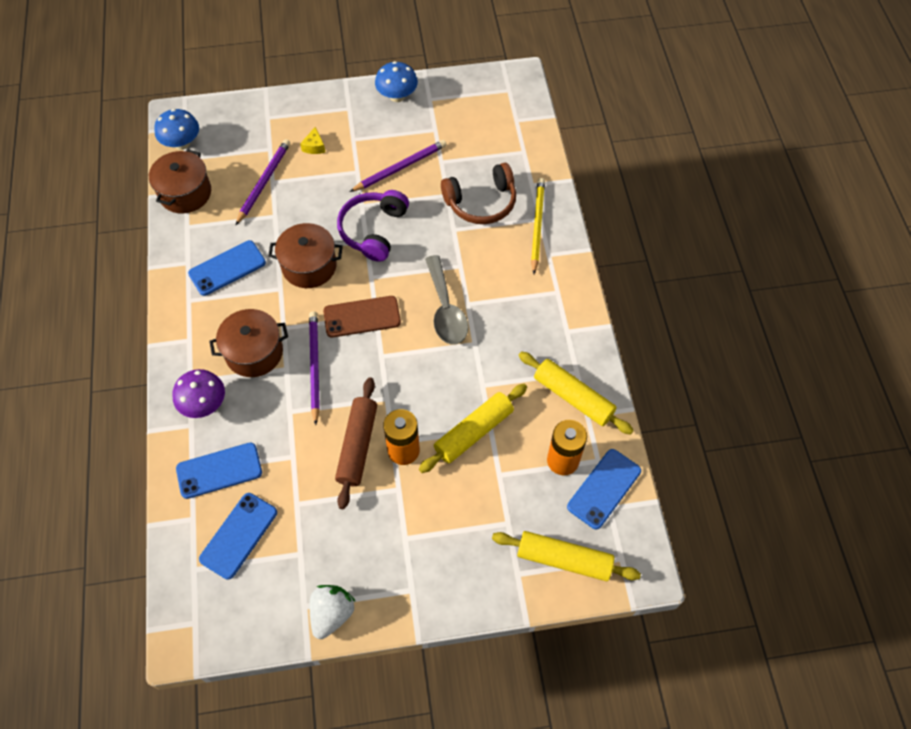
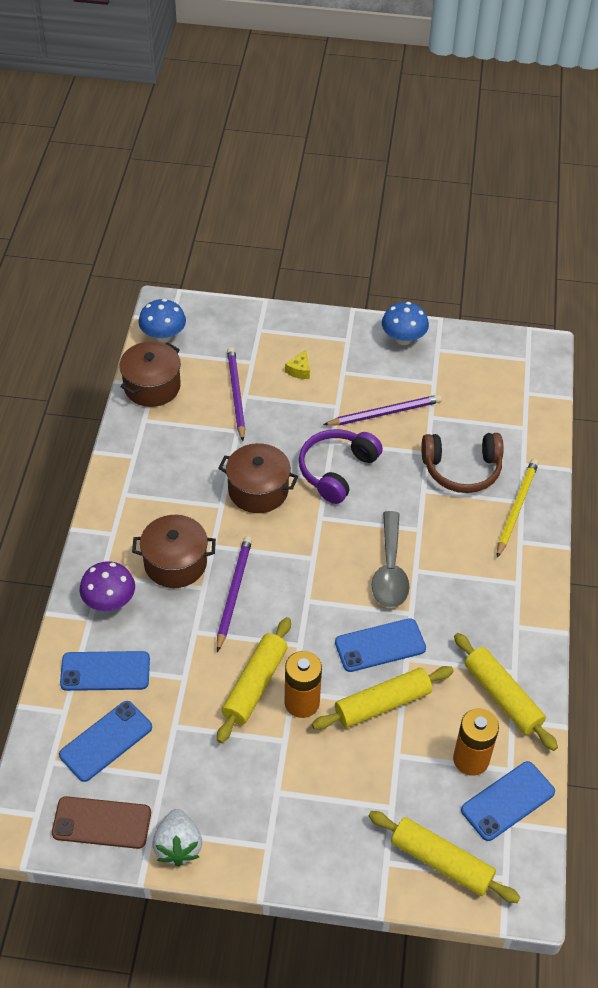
camera: 15 degrees right, 10 degrees down
blue phone [188,240,266,296] -> blue phone moved to [335,618,426,672]
purple pencil [235,139,290,226] -> purple pencil turned 45 degrees counterclockwise [227,347,245,441]
white strawberry [310,585,356,639] -> white strawberry turned 135 degrees clockwise [152,809,202,866]
brown phone [323,296,401,337] -> brown phone moved to [52,796,151,849]
brown rolling pin [335,377,377,509] -> yellow rolling pin [217,617,291,743]

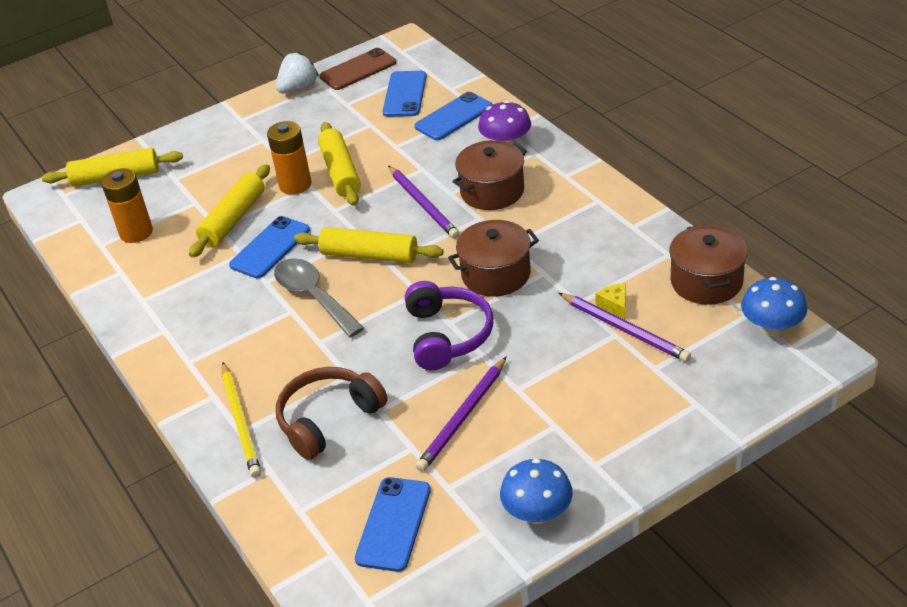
camera: 145 degrees right, 10 degrees down
white strawberry [152,809,202,866] -> white strawberry turned 90 degrees clockwise [276,52,319,94]
yellow cheese [285,350,310,379] -> yellow cheese moved to [595,283,626,319]
yellow rolling pin [454,633,558,751] -> yellow rolling pin moved to [294,227,443,263]
blue phone [461,761,555,841] -> blue phone moved to [355,477,431,572]

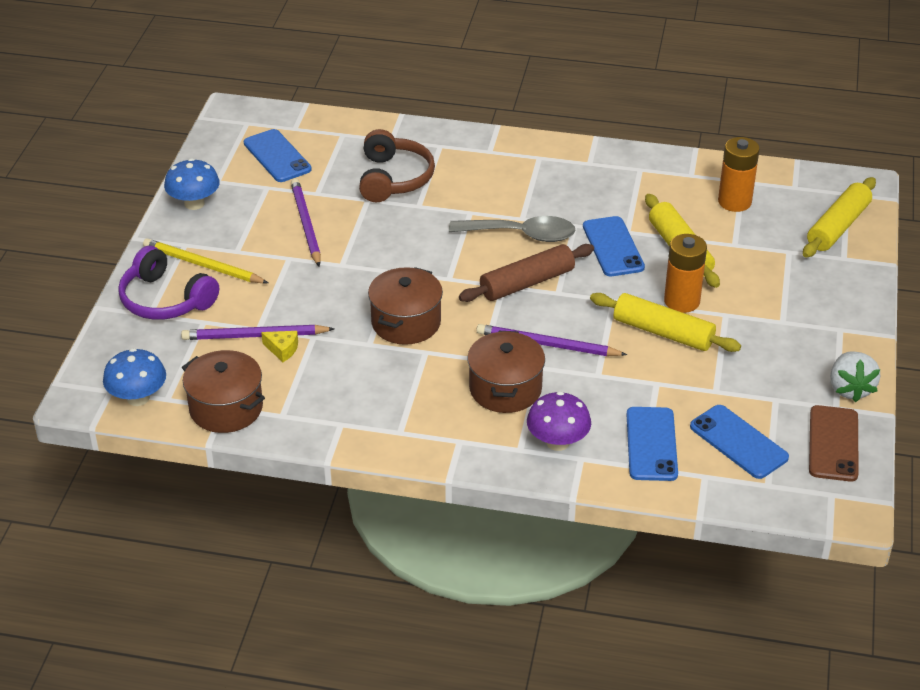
camera: 130 degrees right, 0 degrees up
yellow pencil [222,362,261,478] -> yellow pencil moved to [143,238,268,284]
yellow rolling pin [294,227,443,263] -> brown rolling pin [459,244,594,302]
purple headphones [405,281,493,370] -> purple headphones moved to [118,246,219,320]

